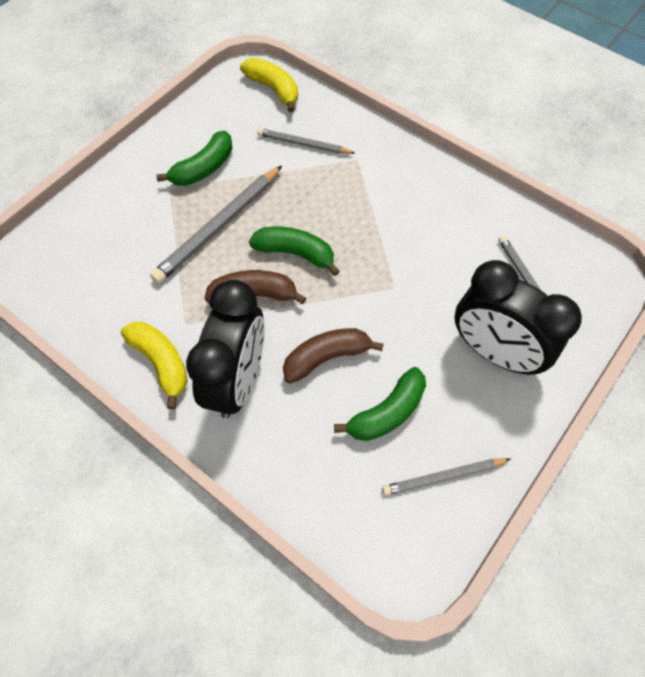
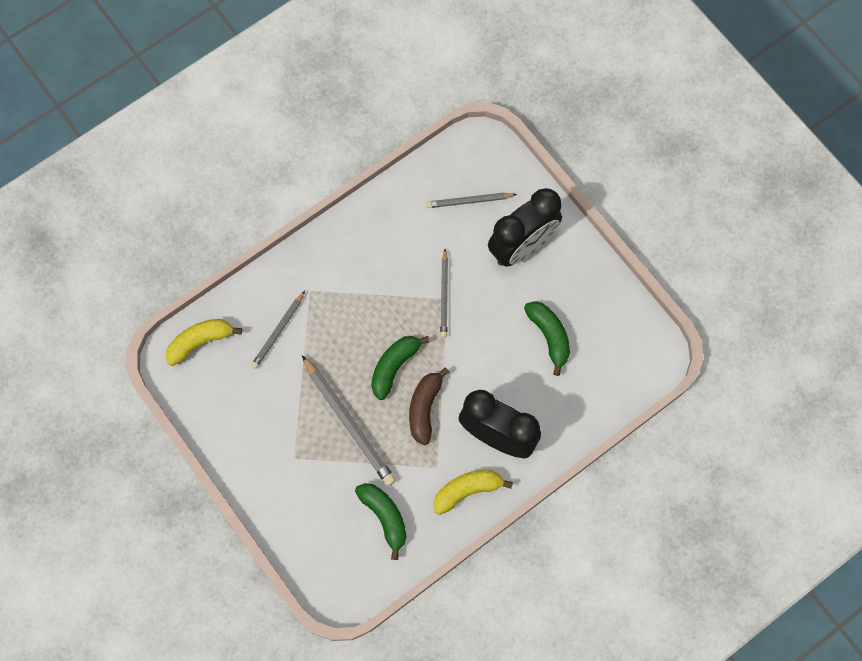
camera: 75 degrees left, 10 degrees up
green banana [156,131,232,186] -> green banana moved to [355,483,406,560]
brown banana [283,328,384,383] -> none
grey pencil [382,458,510,495] -> grey pencil moved to [440,249,448,338]

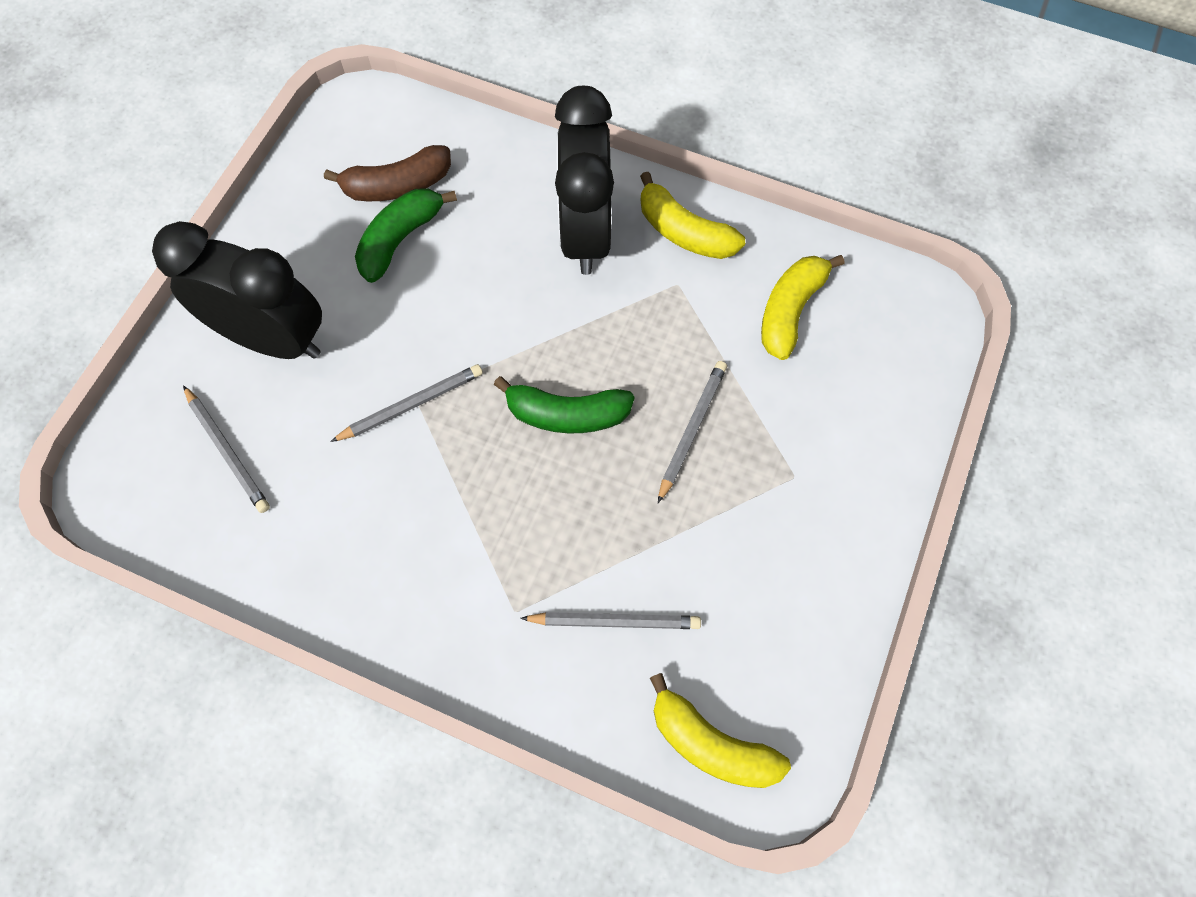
camera: 120 degrees left, 5 degrees down
grey pencil [302,355,396,486] -> grey pencil [658,361,727,503], size x0.60
green banana [355,483,406,560] -> yellow banana [761,255,845,360]
brown banana [409,367,449,445] -> brown banana moved to [324,145,451,201]

